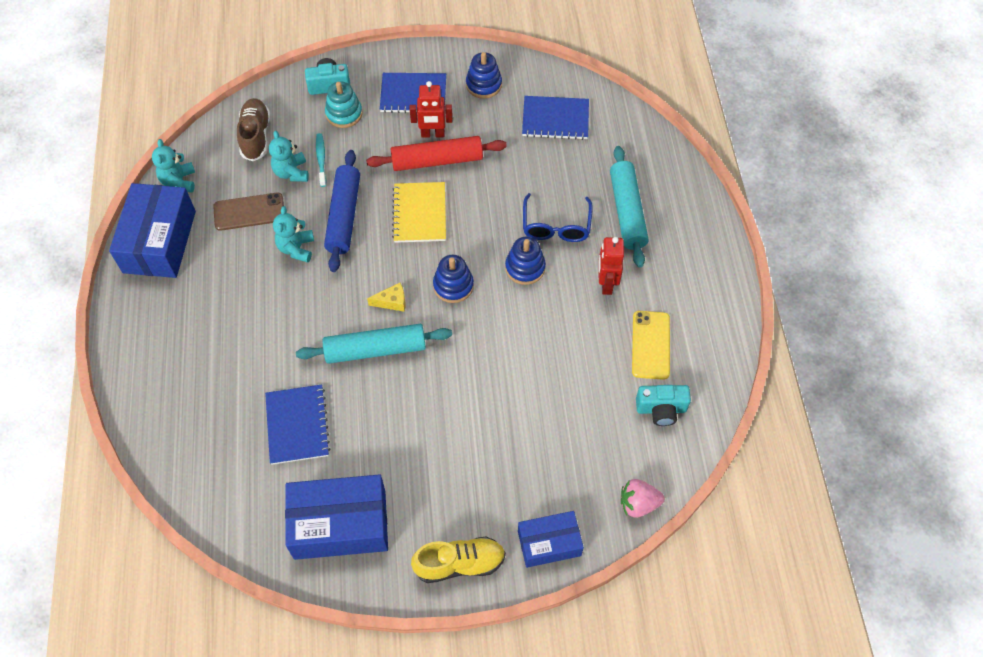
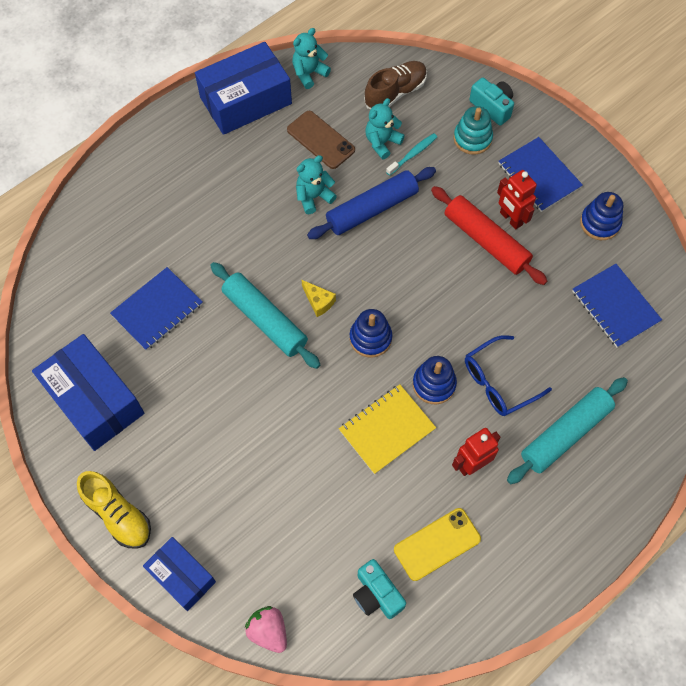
camera: 55 degrees right, 5 degrees up
yellow notebook [392,182,446,243] -> yellow notebook moved to [339,384,436,474]

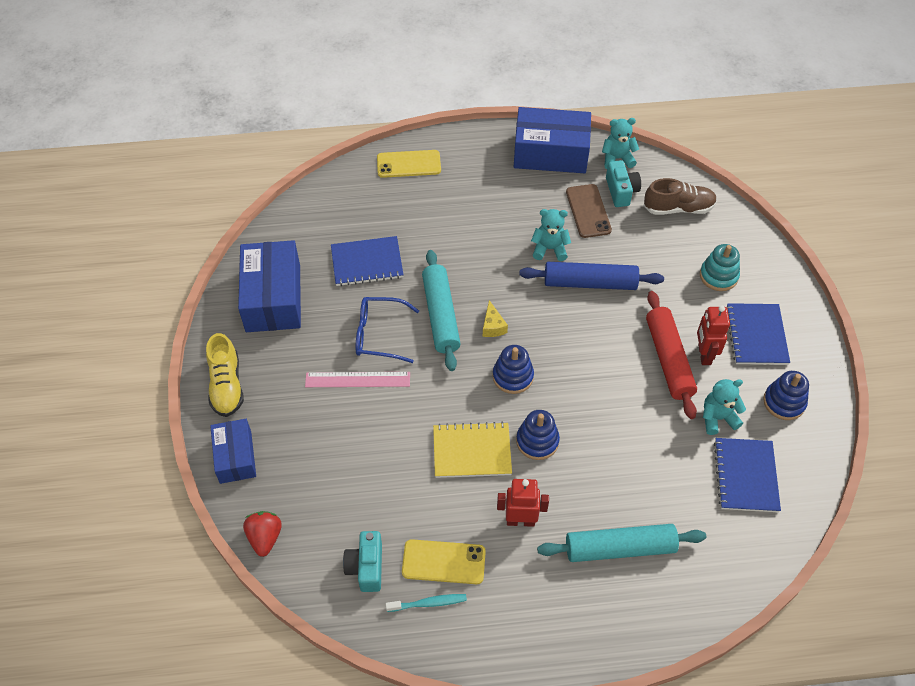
camera: 35 degrees right, 10 degrees down
pink strawberry [245,606,287,653] -> red strawberry [243,511,282,557]
turquoise teddy bear [365,98,405,160] -> turquoise teddy bear moved to [703,379,746,435]
turquoise toothbrush [386,133,437,176] -> turquoise toothbrush moved to [386,594,467,612]
blue glasses [465,335,552,416] -> blue glasses moved to [356,297,419,363]
turquoise camera [469,78,514,126] -> turquoise camera moved to [606,160,641,207]
none -> pink ruler [305,372,410,387]
none -> yellow phone [377,150,441,178]

